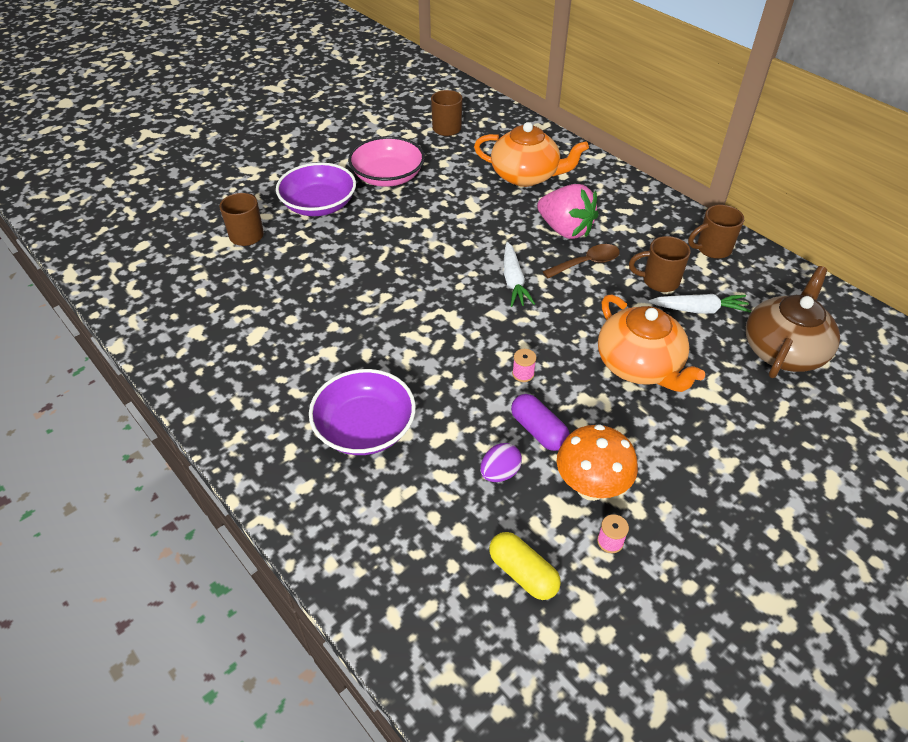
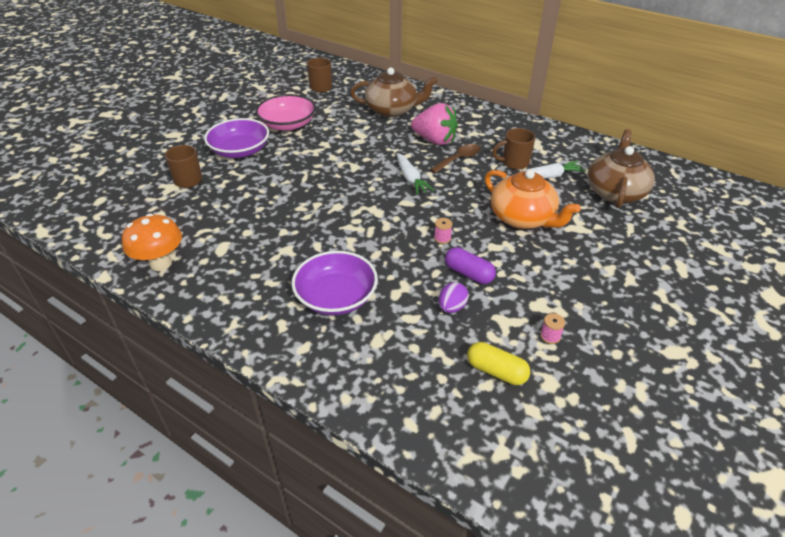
camera: 15 degrees left, 5 degrees down
orange teapot [474,122,589,187] -> brown teapot [350,68,438,117]
orange mushroom [557,424,638,501] -> orange mushroom moved to [122,213,182,271]
brown mug [688,205,744,259] -> none

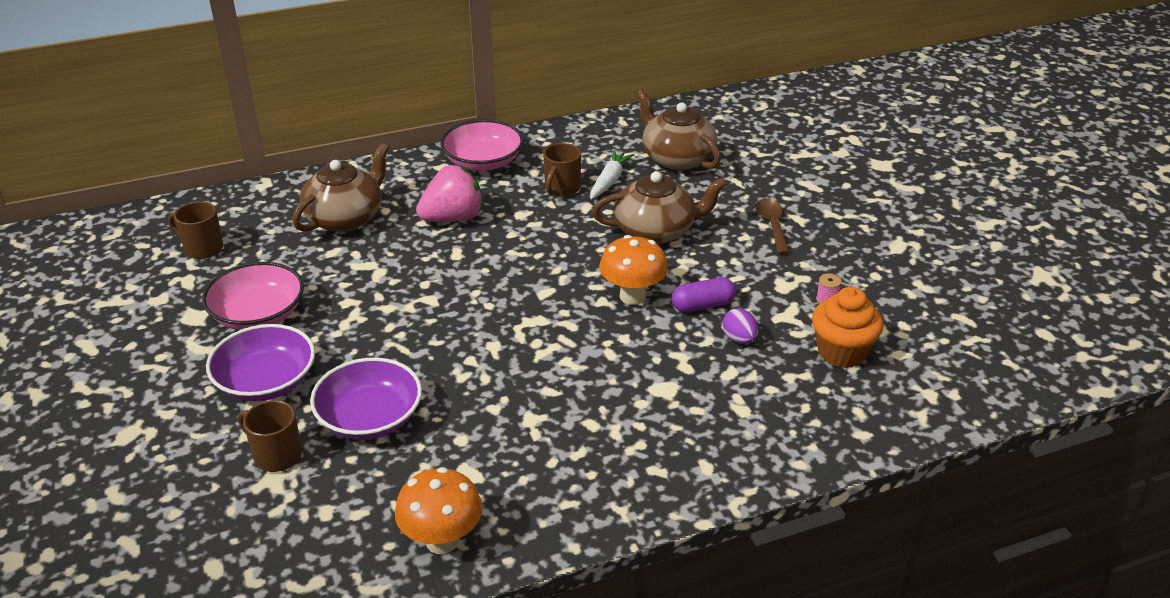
camera: 55 degrees left, 5 degrees down
purple bowl [292,251,378,315] -> purple bowl moved to [310,357,422,440]
white carrot [397,153,434,195] -> none
brown spoon [430,144,481,173] -> brown spoon moved to [756,198,790,254]
pink spool [434,218,452,244] -> orange mushroom [599,235,668,305]
yellow capsule [467,342,530,385] -> orange cupcake [812,287,884,368]
orange teapot [485,169,581,229] -> brown teapot [592,171,727,244]
none -> pink bowl [440,120,524,171]

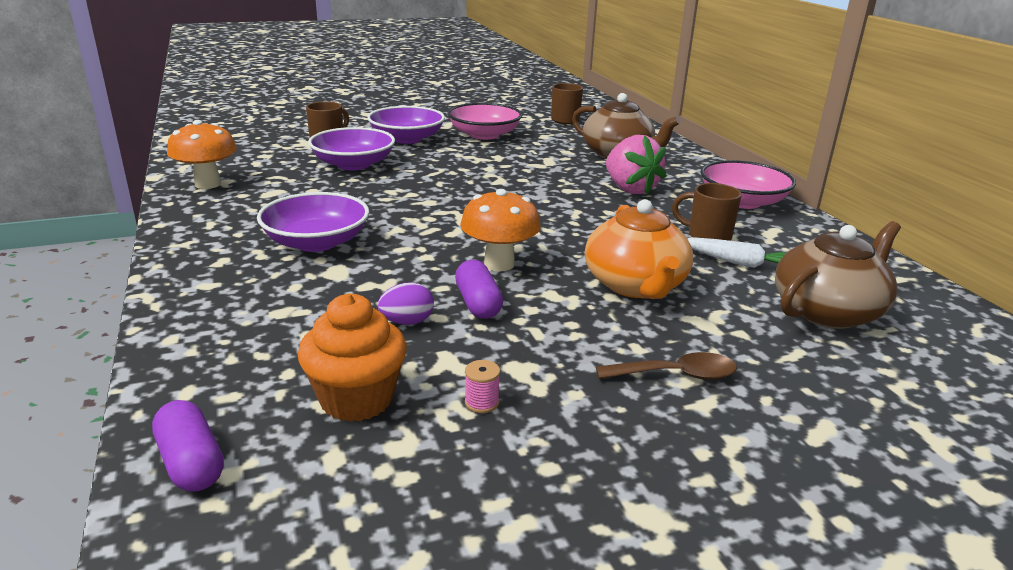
camera: 90 degrees right, 10 degrees down
brown teapot [592,171,727,244] -> orange teapot [585,199,693,299]
none -> purple capsule [152,400,224,492]
none -> purple bowl [257,192,369,252]

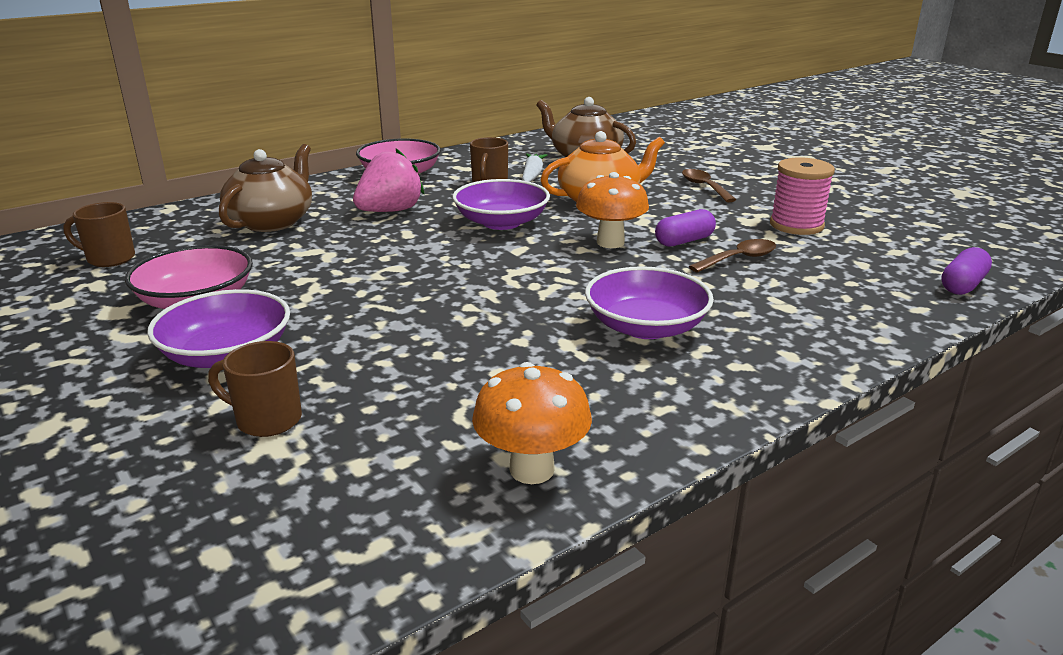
camera: 105 degrees left, 0 degrees up
orange cupcake [298,293,407,422] -> none
purple bowl [308,127,395,170] -> purple bowl moved to [452,179,550,230]
purple egg [378,282,434,325] -> brown spoon [689,239,776,273]
pink spool [465,360,500,413] -> pink spool [770,157,835,235], size x2.40

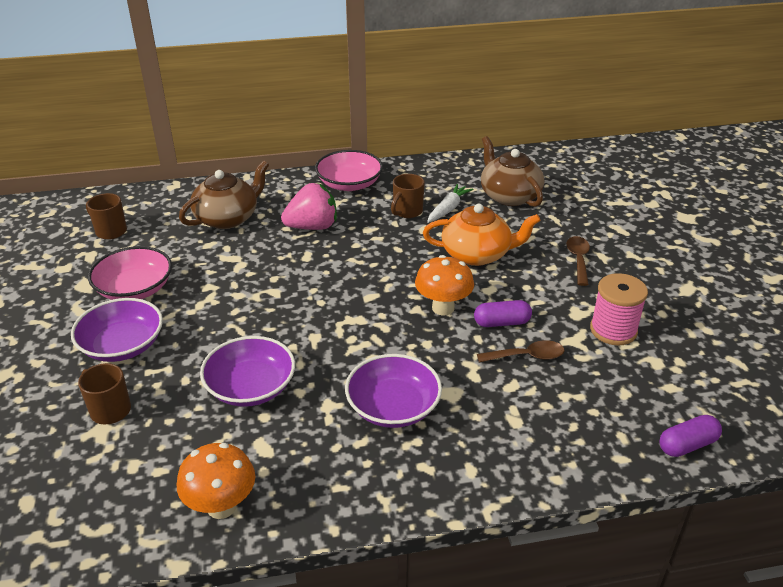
camera: 25 degrees right, 10 degrees up
purple bowl [452,179,550,230] -> purple bowl moved to [200,336,295,407]

